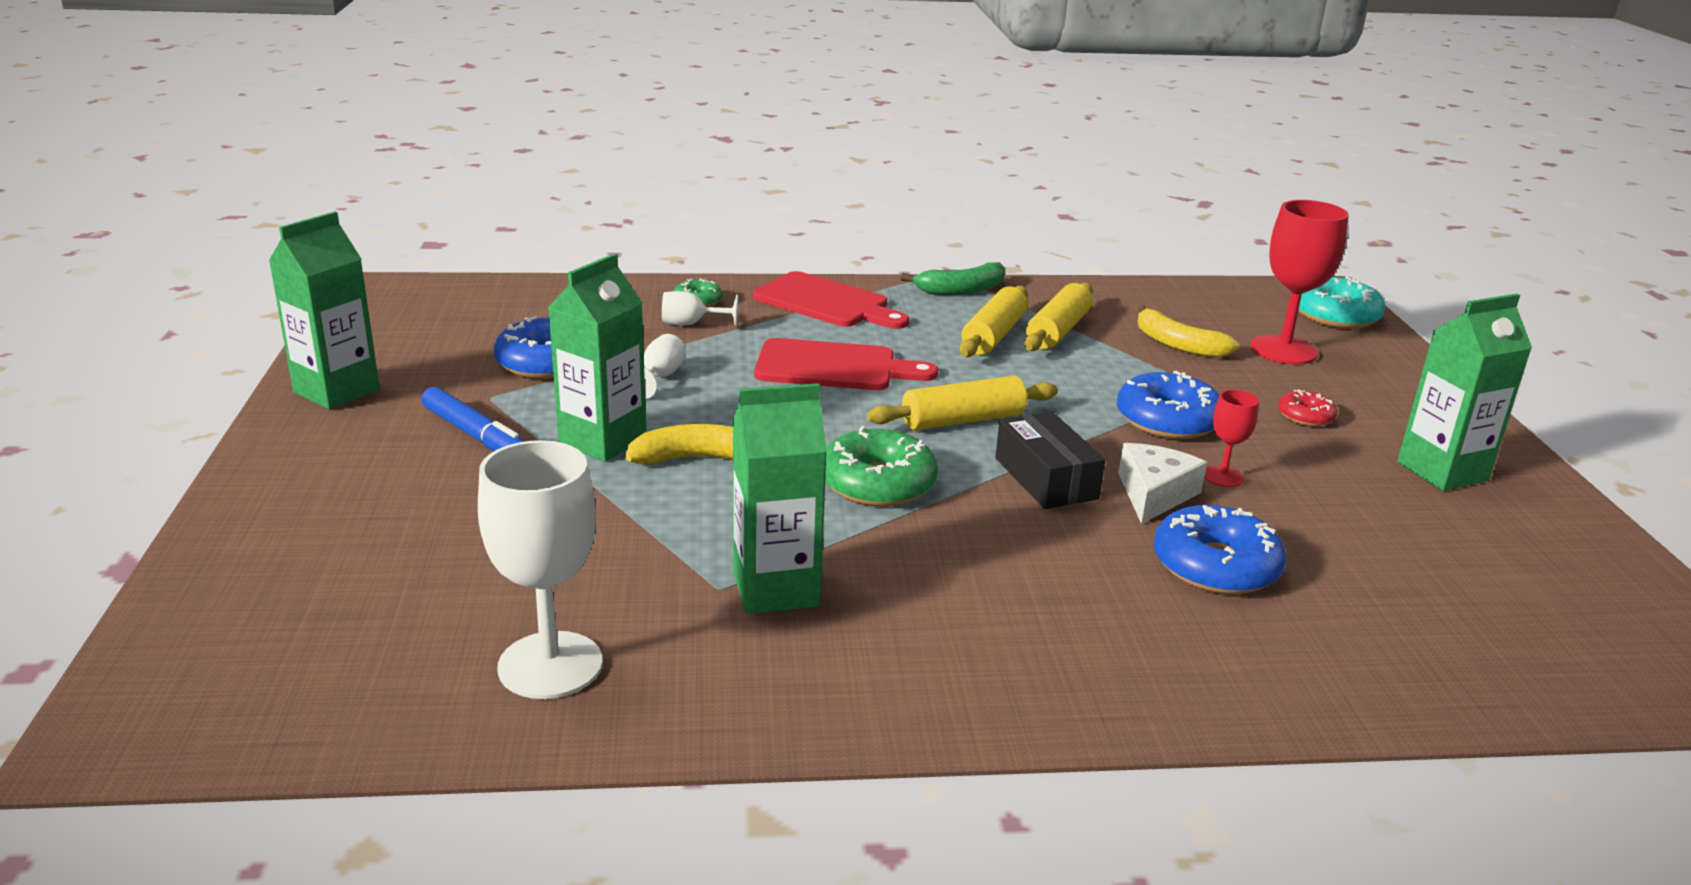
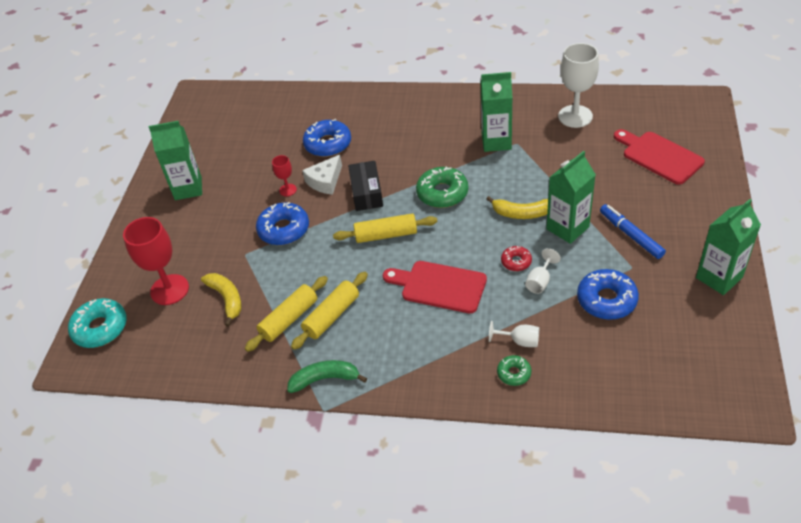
camera: 160 degrees left, 20 degrees up
red cutting board [753,271,909,329] -> red cutting board moved to [614,129,705,185]
red donut [1278,389,1337,426] -> red donut moved to [501,246,532,271]

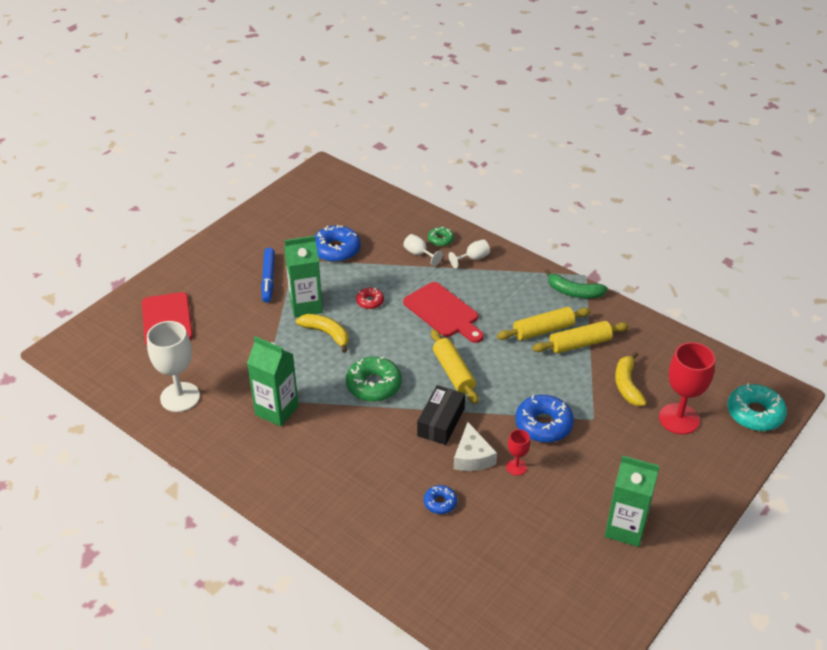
camera: 155 degrees left, 5 degrees down
white cheese [302,155,342,195] -> white cheese turned 105 degrees clockwise [454,422,497,471]
blue donut [303,119,351,157] -> blue donut [424,485,457,514], size x0.54
yellow rolling pin [333,214,437,243] -> yellow rolling pin turned 45 degrees clockwise [431,329,479,404]
white goblet [525,248,561,294] -> white goblet moved to [449,239,490,268]
green carton [696,199,761,295] -> none

